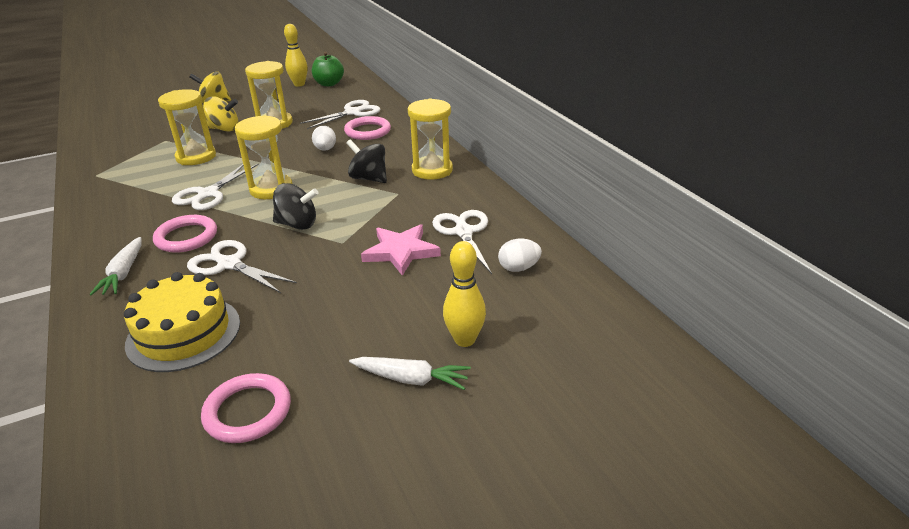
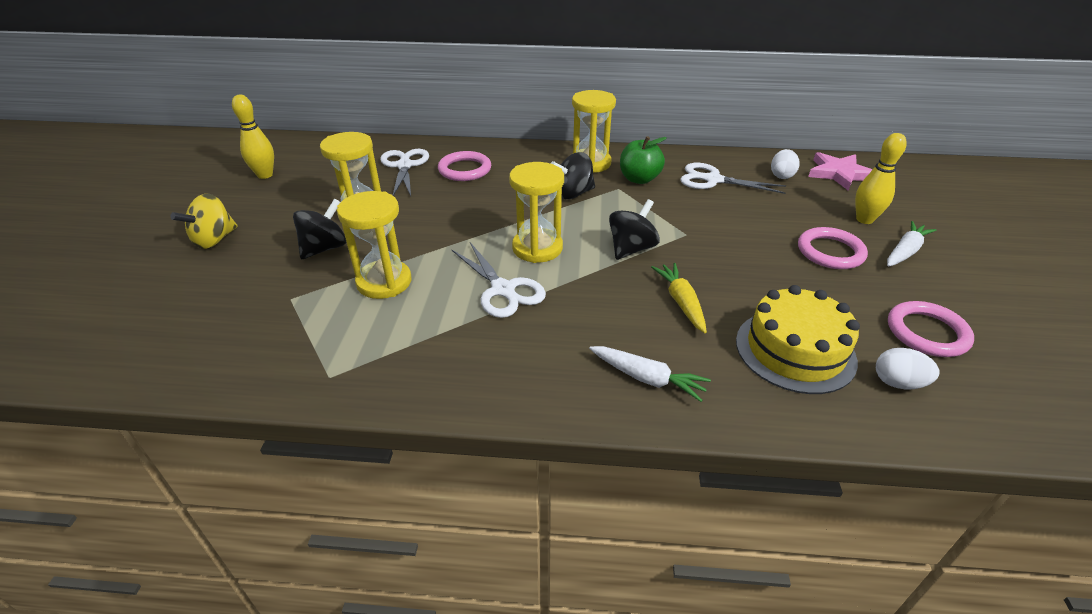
camera: 60 degrees left, 5 degrees up
pink ring [153,215,217,253] -> pink ring moved to [798,227,868,269]
white scissors [187,240,297,293] -> yellow carrot [651,263,707,333]
yellow spinning top [203,96,238,132] -> black spinning top [293,199,346,259]
green apple [312,52,344,86] -> green apple moved to [620,136,667,184]
white egg [312,126,336,151] -> white egg moved to [876,348,940,389]
pink star [361,224,441,276] -> pink star moved to [808,152,873,191]

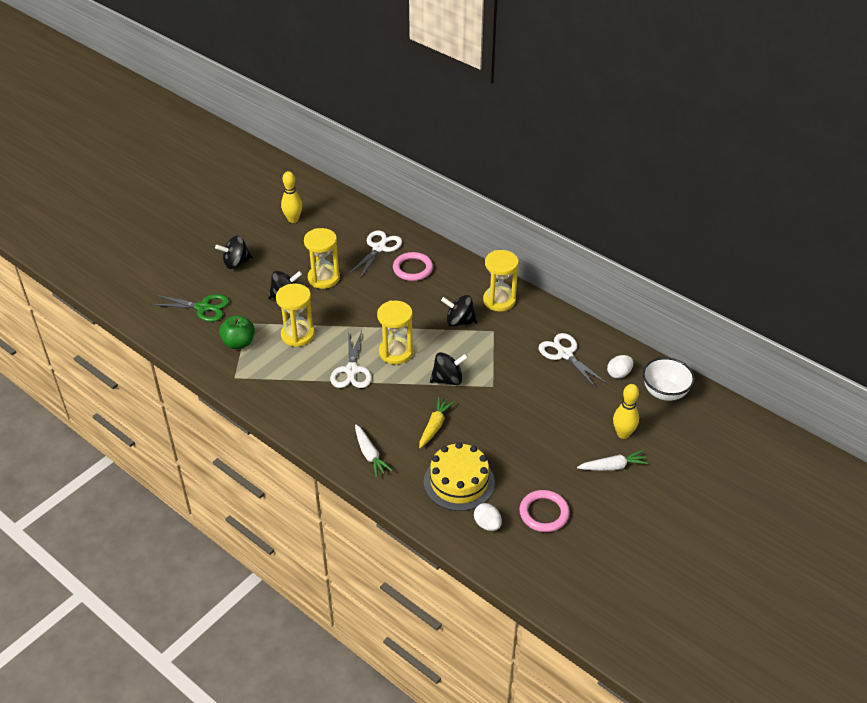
camera: 35 degrees right, 5 degrees up
yellow spinning top [171,193,238,249] -> black spinning top [215,236,253,269]
green apple [620,136,667,184] -> green apple moved to [219,315,255,349]
pink ring [798,227,868,269] -> none
pink star [808,152,873,191] -> white bowl [643,357,695,401]
none -> green scissors [150,294,229,322]

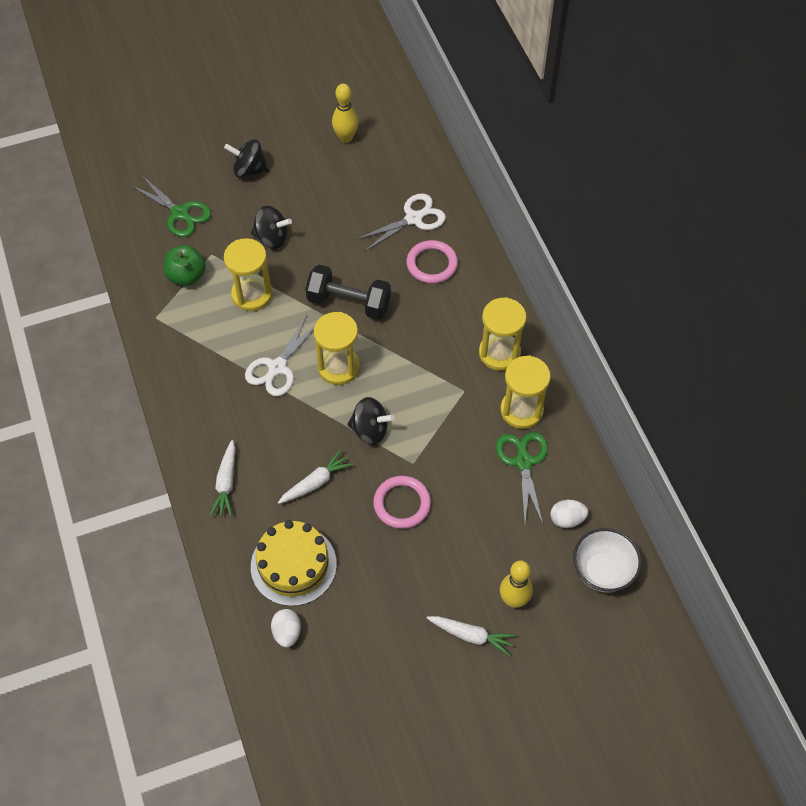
camera: 30 degrees right, 15 degrees up
yellow hourglass [304,228,340,289] -> yellow hourglass moved to [500,355,551,429]
yellow carrot [419,397,454,448] -> white carrot [278,449,353,504]
black spinning top [441,295,478,327] -> none
pink ring [519,490,570,532] -> pink ring moved to [373,476,431,529]
white scissors [539,333,607,389] -> green scissors [496,432,548,524]
none -> black dumbbell [306,265,391,320]

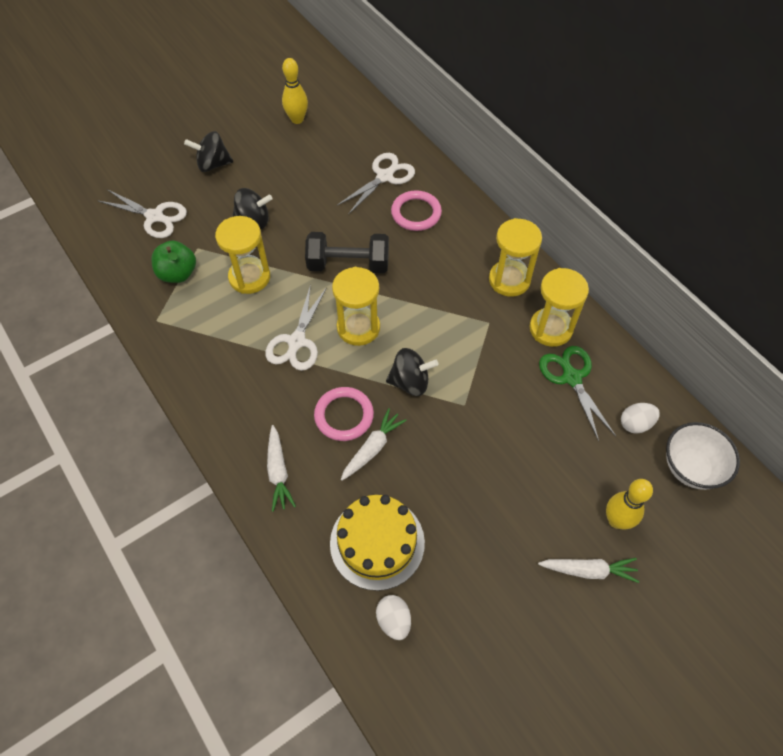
camera: 15 degrees left, 0 degrees up
green scissors [132,176,211,237] -> white scissors [98,189,187,238]
pink ring [373,476,431,529] -> pink ring moved to [314,387,374,441]

